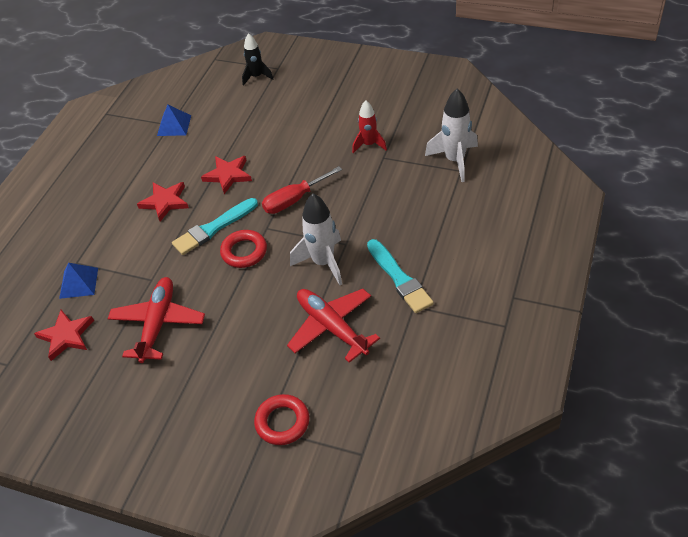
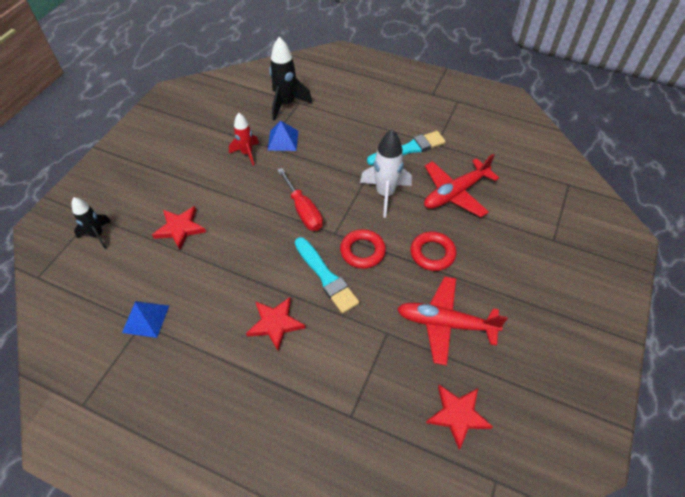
camera: 90 degrees left, 5 degrees up
blue pyramid [59,263,98,299] -> blue pyramid moved to [268,121,298,151]
red star [201,156,252,194] -> red star moved to [152,206,206,250]
red ring [254,394,309,445] -> red ring moved to [410,231,456,271]
white rocket [425,88,478,182] -> black rocket [269,37,313,121]

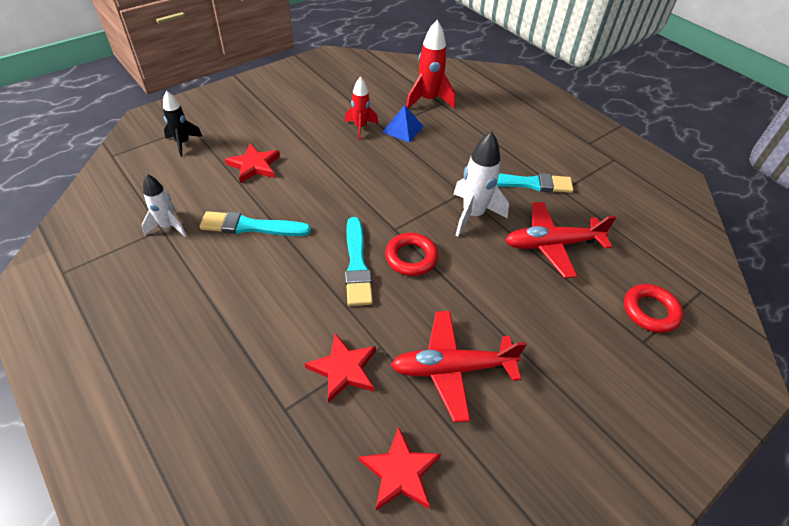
camera: 25 degrees right, 5 degrees down
blue pyramid [122,301,169,338] -> white rocket [142,174,187,237]
red star [246,297,305,351] -> red star moved to [305,333,376,403]
black rocket [269,37,313,121] -> red rocket [406,20,455,109]
red screwdriver [277,168,323,231] -> none
red plane [397,277,508,366] -> red plane turned 45 degrees counterclockwise [391,311,527,423]
red ring [410,231,456,271] -> red ring moved to [624,284,683,333]
none -> turquoise brush [200,211,311,236]

